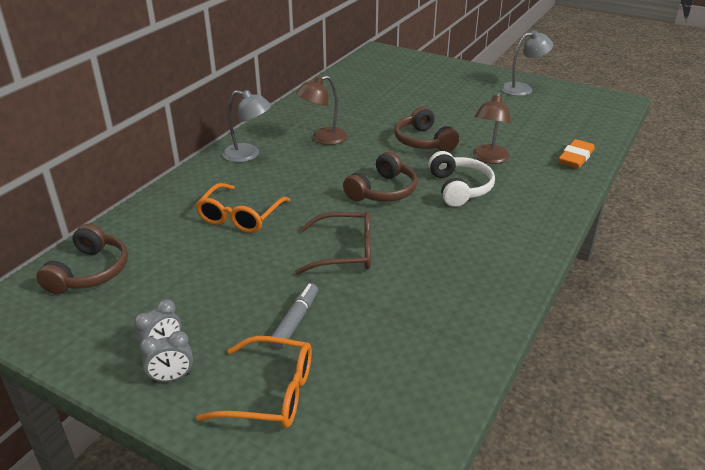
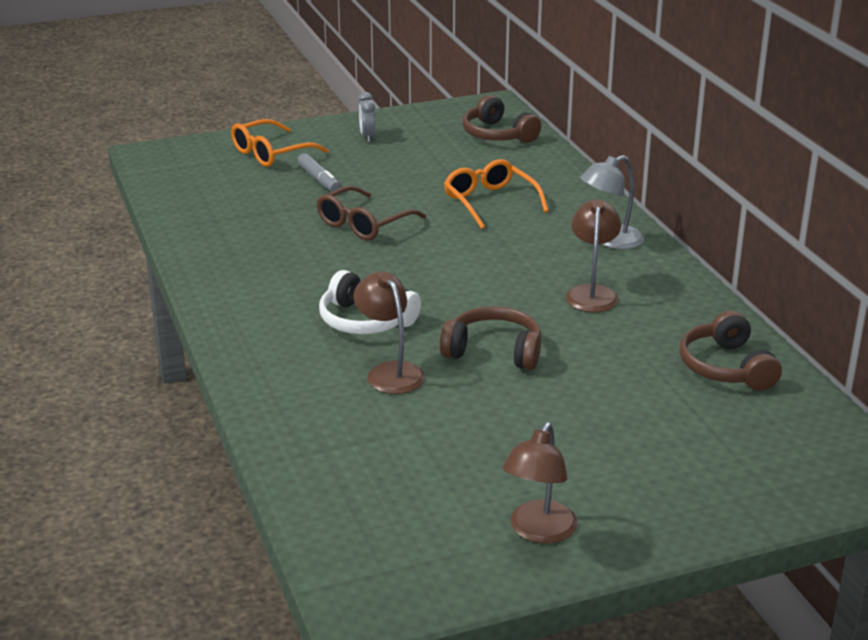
camera: 130 degrees right, 5 degrees down
grey clock [139,331,193,383] -> none
brown headphones [343,151,417,202] -> brown headphones moved to [680,311,782,391]
grey lamp [501,30,553,96] -> brown lamp [502,422,578,544]
orange eraser [559,139,595,168] -> none

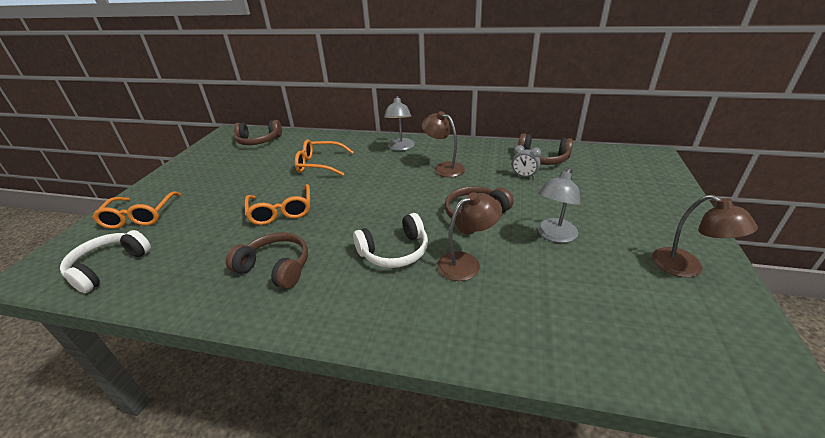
camera: 55 degrees left, 5 degrees up
grey marker [297,153,341,192] -> none
brown glasses [317,186,426,240] -> orange glasses [245,184,310,225]
brown lamp [353,272,425,394] -> brown lamp turned 150 degrees clockwise [437,192,502,281]
grey clock [359,92,376,142] -> grey clock moved to [512,145,541,178]
none -> white headphones [60,230,151,293]
none -> brown headphones [226,232,308,289]
none -> grey lamp [538,168,580,243]

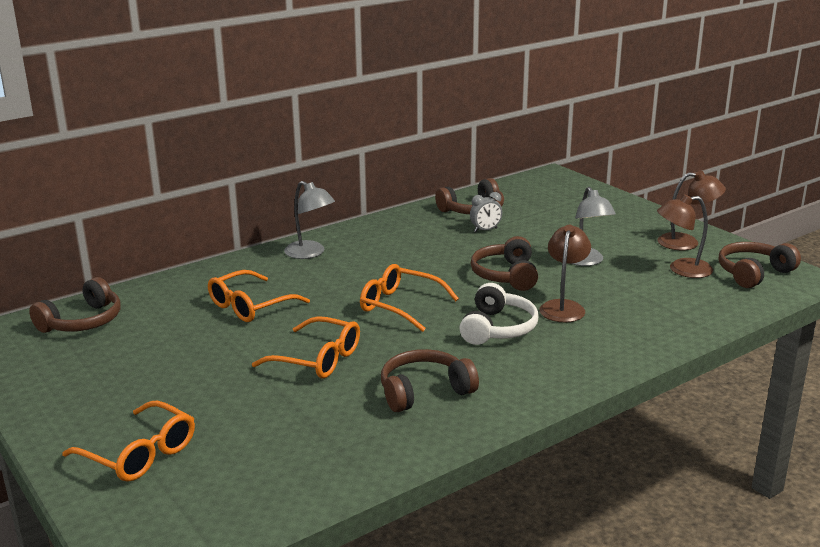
camera: 50 degrees left, 10 degrees down
white headphones [60,230,151,293] -> none
brown lamp [422,111,465,177] -> brown lamp moved to [657,194,713,278]
none -> orange glasses [360,264,459,332]
none -> brown headphones [719,242,801,288]

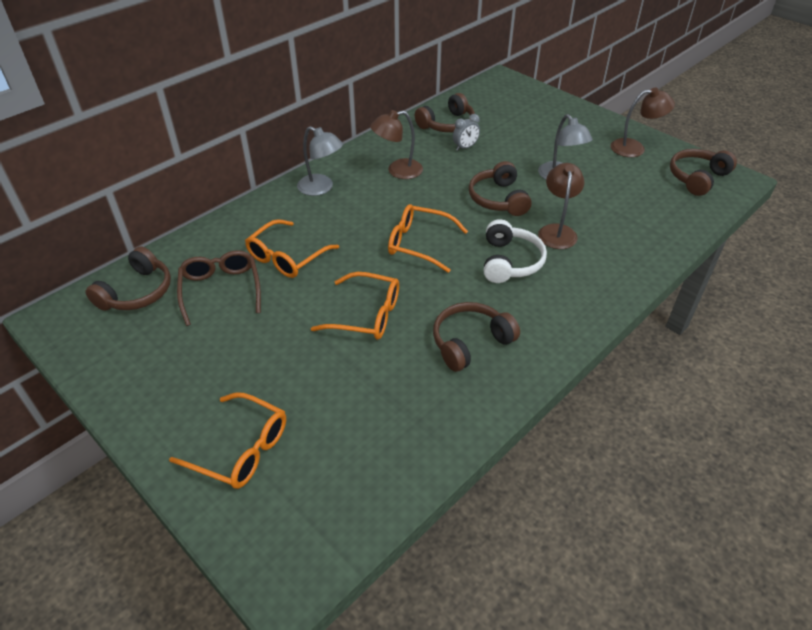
camera: 10 degrees left, 20 degrees up
brown lamp [657,194,713,278] -> brown lamp moved to [370,110,423,179]
none -> brown glasses [177,250,261,326]

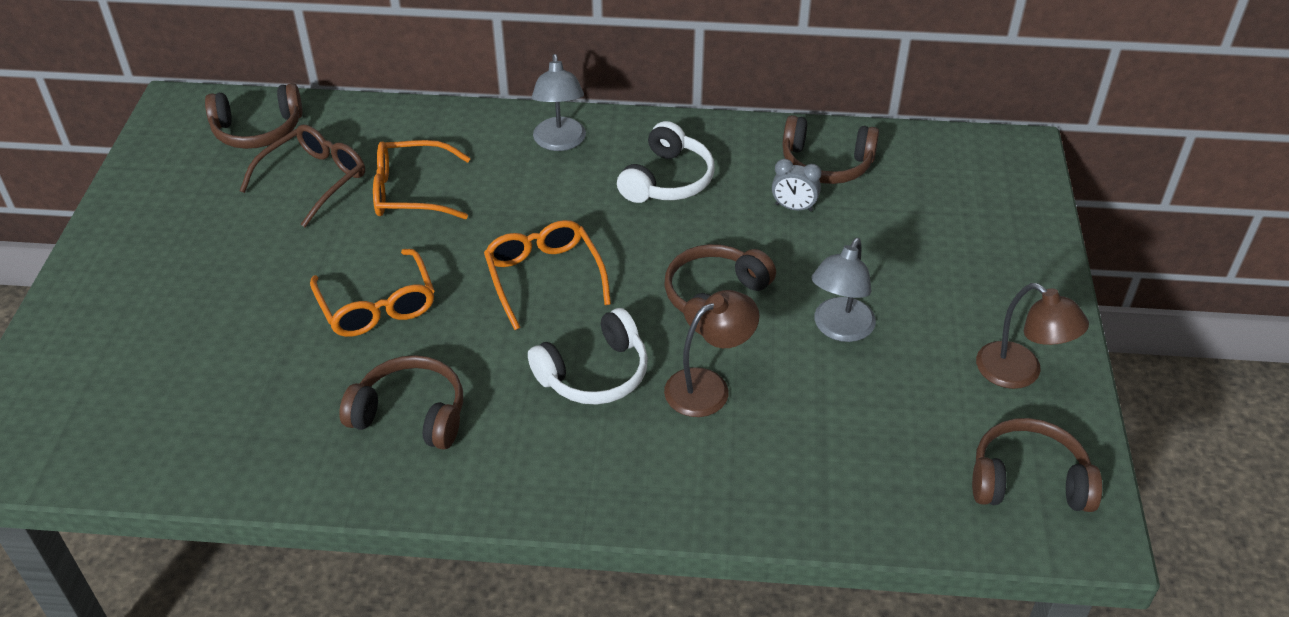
camera: 50 degrees right, 0 degrees up
orange glasses [169,392,286,489] -> none
brown lamp [370,110,423,179] -> white headphones [617,121,714,203]

